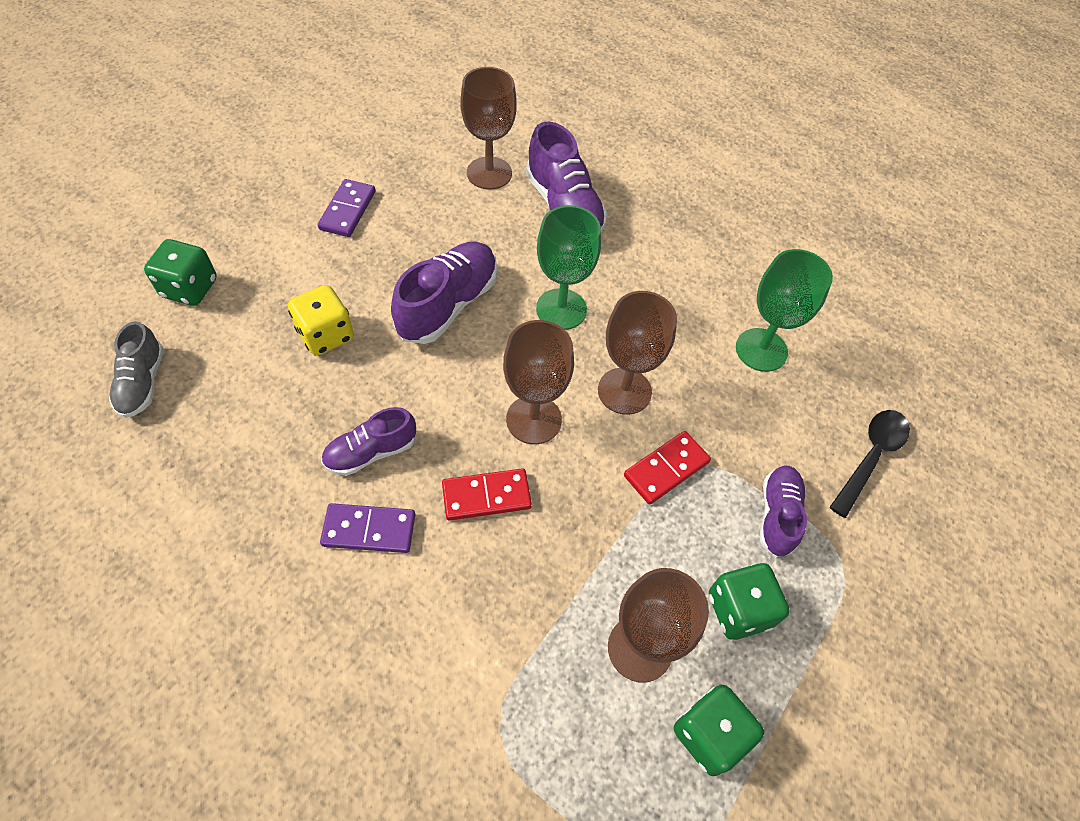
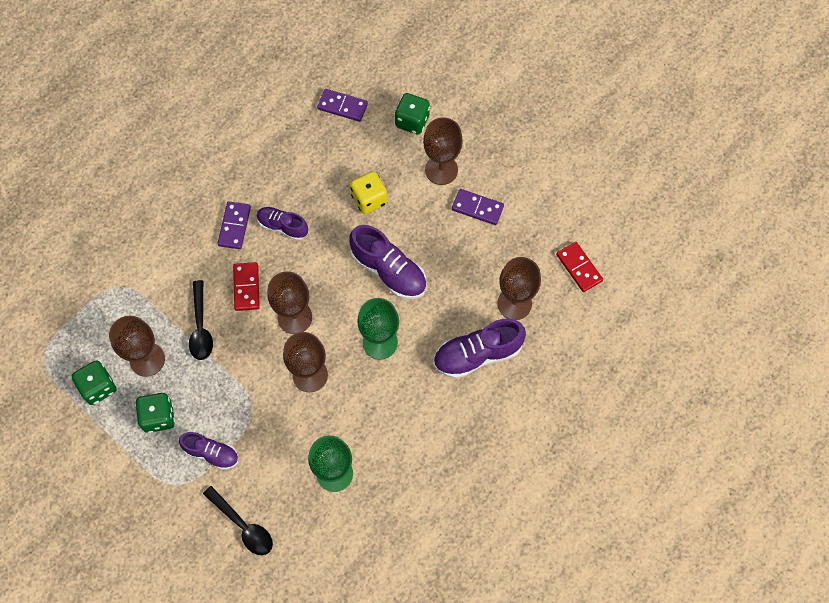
camera: 100 degrees right, 10 degrees up
grey shoe [109,321,164,418] -> purple domino [317,89,368,122]
purple shoe [321,407,416,476] -> purple shoe turned 45 degrees counterclockwise [257,207,308,241]
red domino [624,431,711,505] -> red domino moved to [556,242,603,292]
none -> black spoon [189,280,213,360]
none -> brown goblet [423,117,463,185]

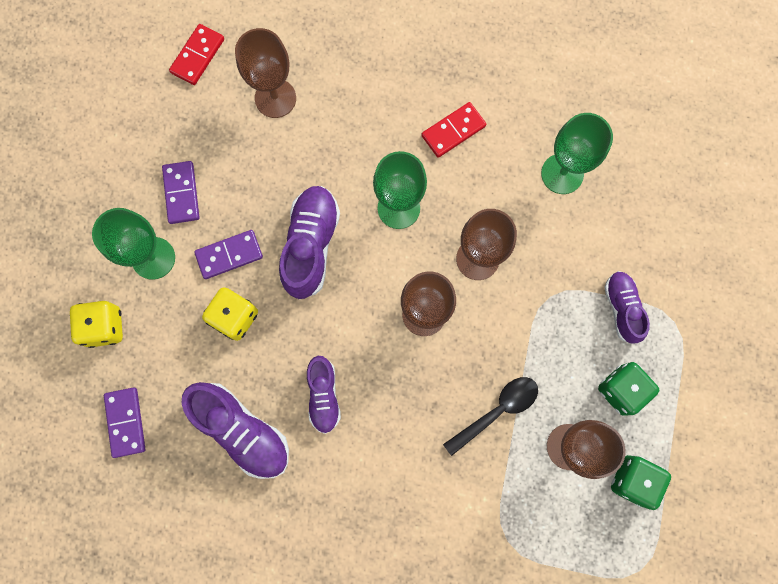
camera: 120 degrees left, 10 degrees up
black spoon [203,486,273,555] -> none
purple domino [217,202,251,249] -> purple domino moved to [194,230,263,279]
red domino [233,262,260,311] -> red domino moved to [421,102,486,158]
green dice [395,93,430,135] -> yellow dice [70,301,123,348]
brown goblet [423,117,463,185] -> green goblet [92,208,175,280]
purple shoe [433,318,526,379] -> purple shoe moved to [182,382,289,479]

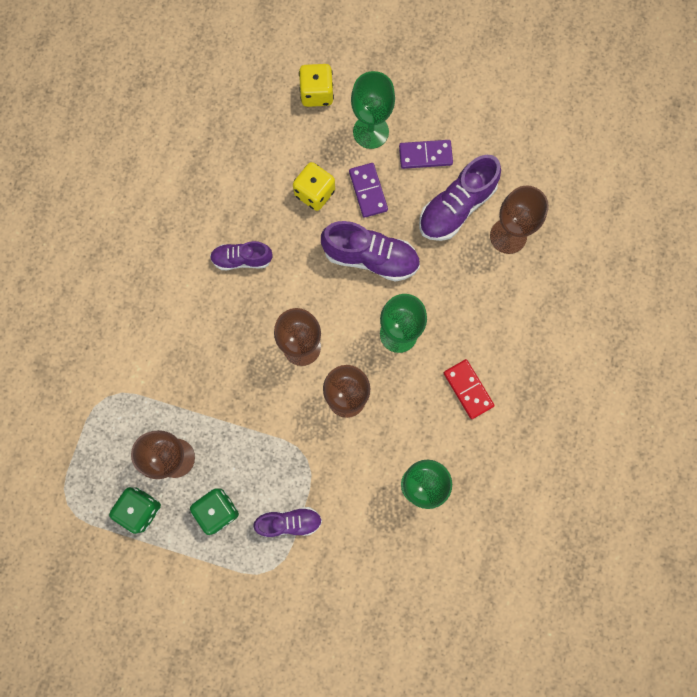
camera: 95 degrees right, 0 degrees up
purple domino [104,387,145,458] -> none
red domino [169,24,224,85] -> none
purple shoe [182,382,289,479] -> purple shoe moved to [419,155,501,241]
black spoon [443,377,538,456] -> none

